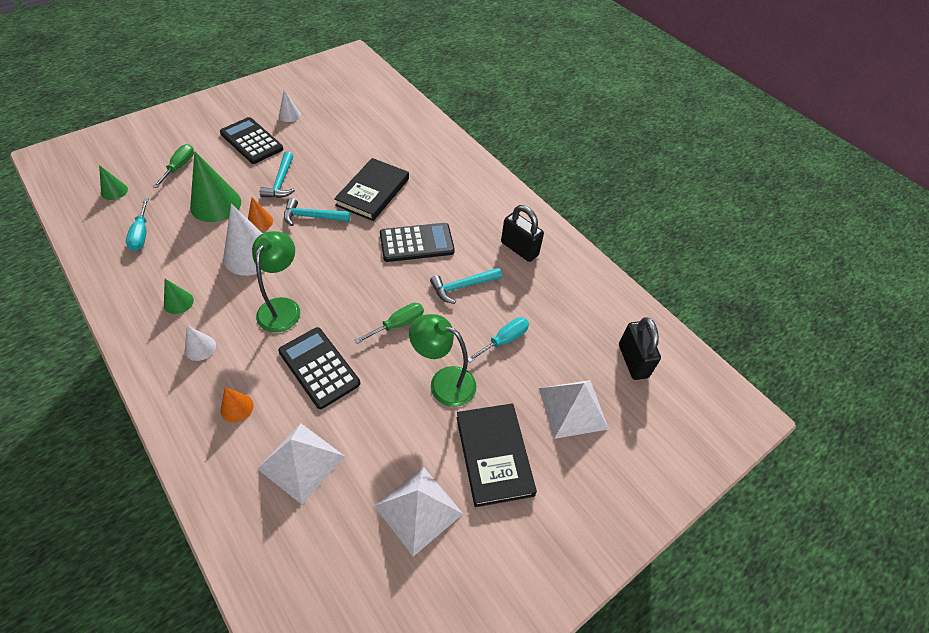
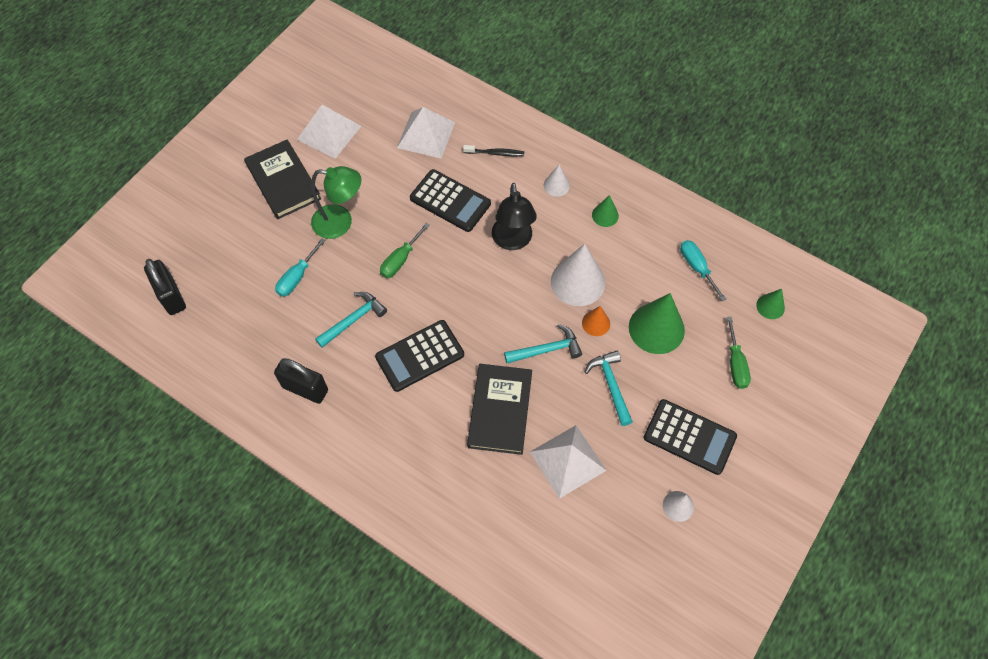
camera: 165 degrees right, 10 degrees up
orange cone [221,387,254,423] -> black toothbrush [463,145,524,156]
green lamp [252,231,300,333] -> black lamp [492,183,537,250]
white pyramid [539,380,609,439] -> white pyramid moved to [530,425,606,499]

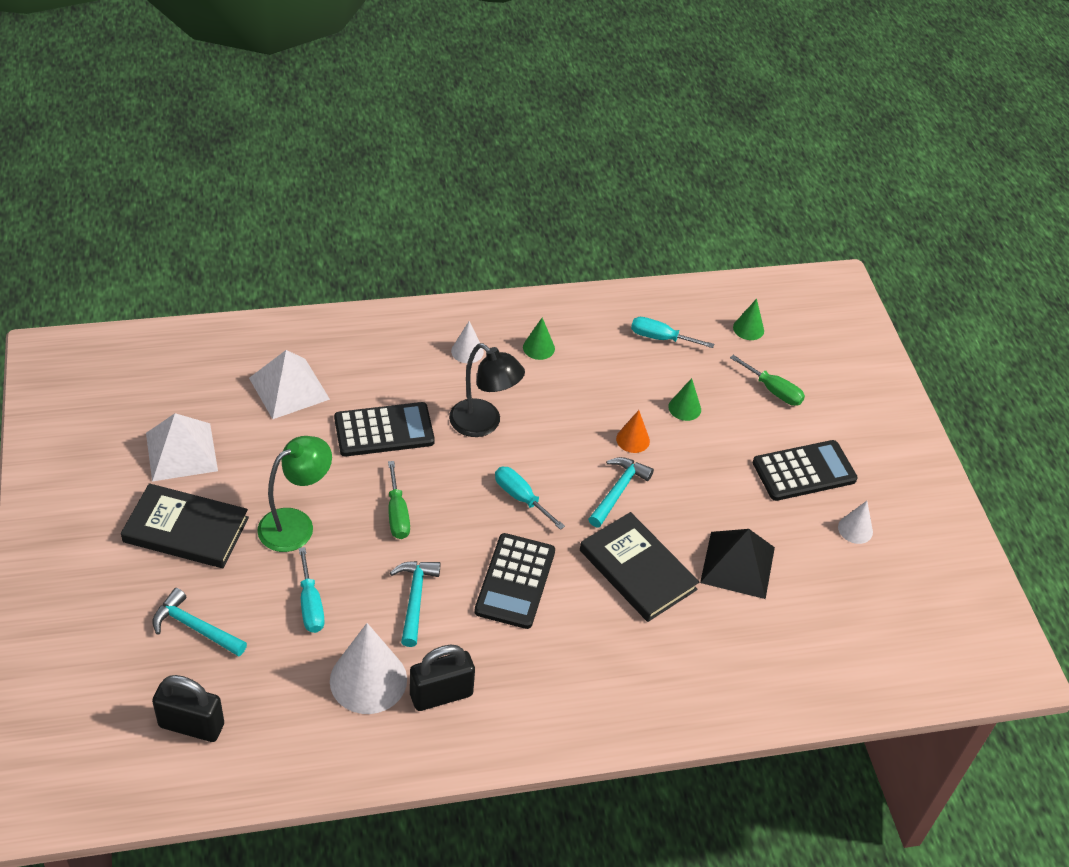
camera: 50 degrees left, 15 degrees down
black toothbrush [463,145,524,156] -> none
white pyramid [530,425,606,499] -> black pyramid [700,529,775,599]
white cone [551,244,605,306] -> white cone moved to [330,623,407,714]
turquoise hammer [585,351,633,426] -> turquoise hammer moved to [153,588,247,657]
green cone [629,293,685,354] -> green cone [668,378,701,421], size x0.51
none -> turquoise screwdriver [495,467,565,530]

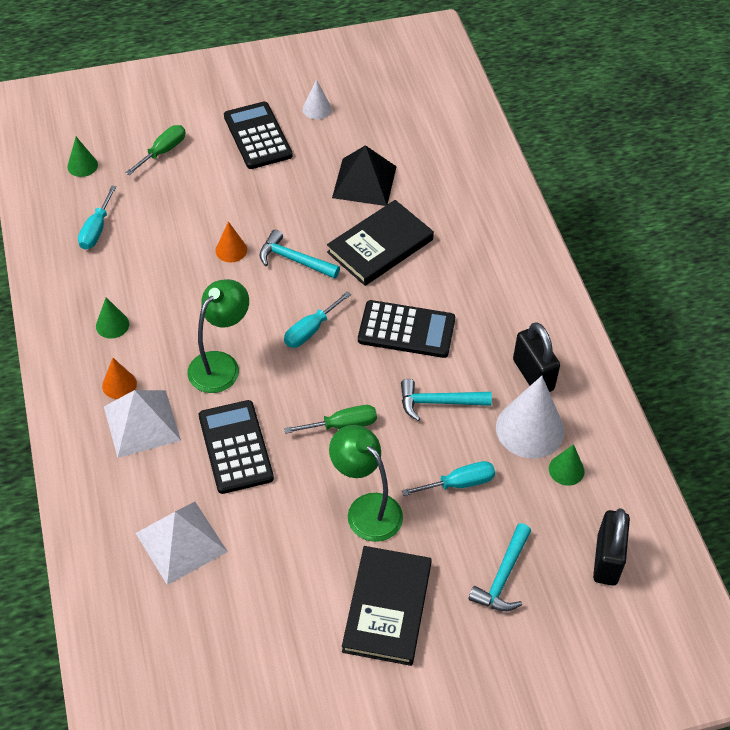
camera: 90 degrees left, 5 degrees up
white pyramid [146,413,218,481] -> white pyramid moved to [104,390,181,458]
black lamp [449,343,525,437] -> green lamp [187,279,249,393]
white cone [451,321,484,363] -> orange cone [102,358,137,399]
green cone [668,378,701,421] -> green cone moved to [549,444,585,486]

